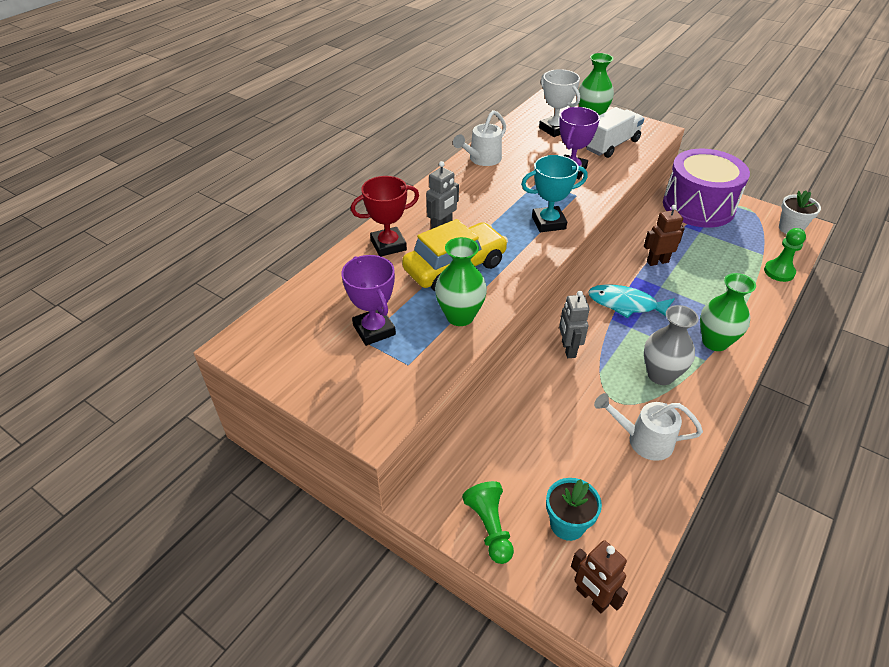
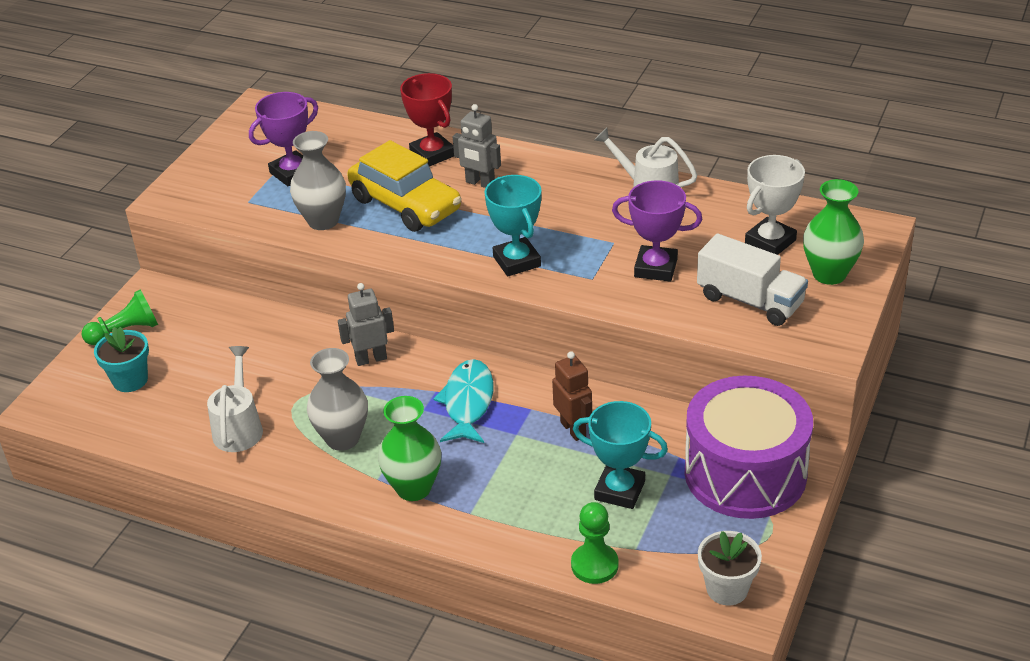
camera: 80 degrees right, 5 degrees down
green vase [435,237,487,326] -> grey vase [290,131,346,230]
brown robot [571,540,628,613] -> none
none -> turquoise trophy [573,401,668,509]

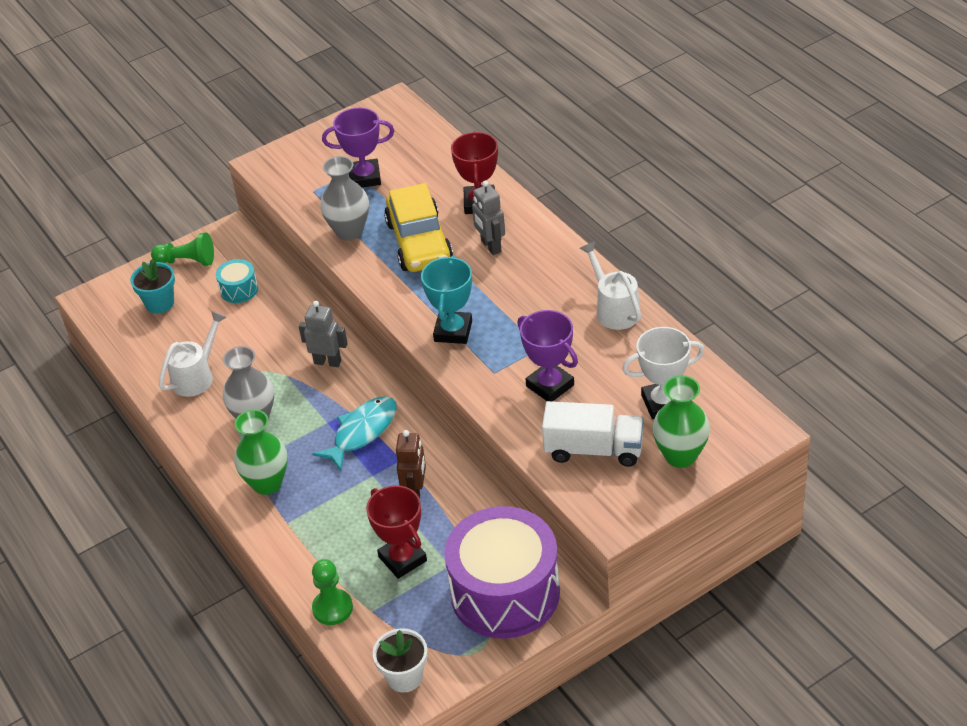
camera: 35 degrees right, 5 degrees up
turquoise trophy [573,401,668,509] -> red trophy [366,485,427,579]
white truck [697,234,808,326] -> white truck turned 60 degrees counterclockwise [542,401,644,467]
none -> turquoise drum [216,259,258,303]

